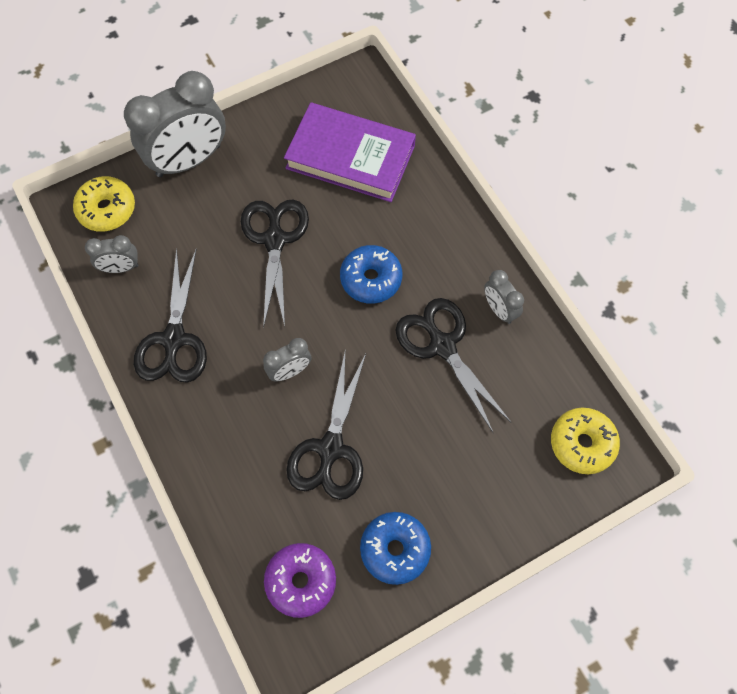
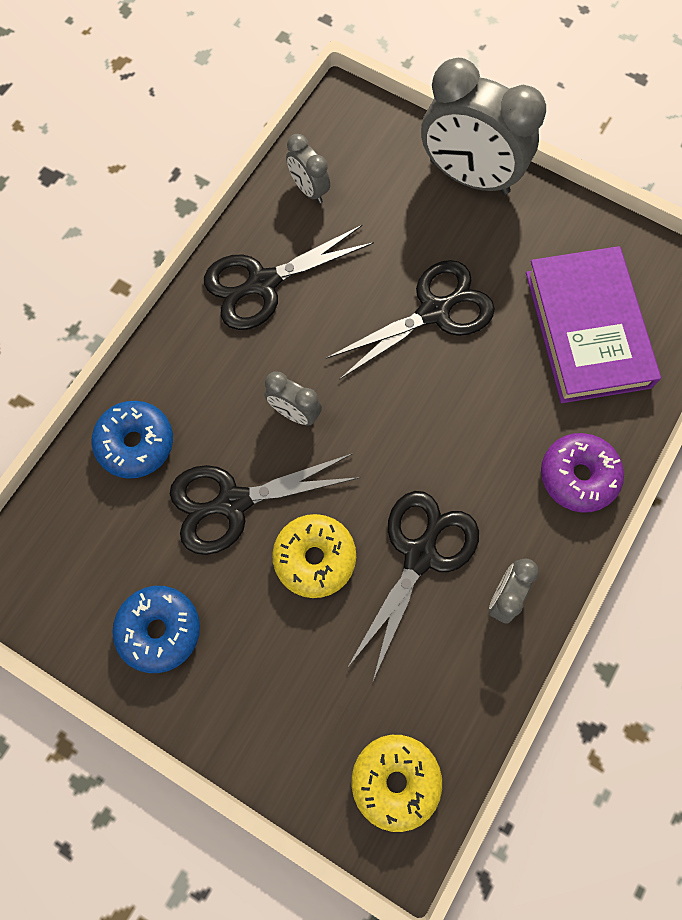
camera: 60 degrees right, 5 degrees up
yellow donut [73,176,135,232] -> yellow donut moved to [272,514,356,598]
purple donut [264,543,336,618] -> purple donut moved to [541,433,624,513]
blue donut [340,245,402,304] -> blue donut moved to [92,401,173,479]

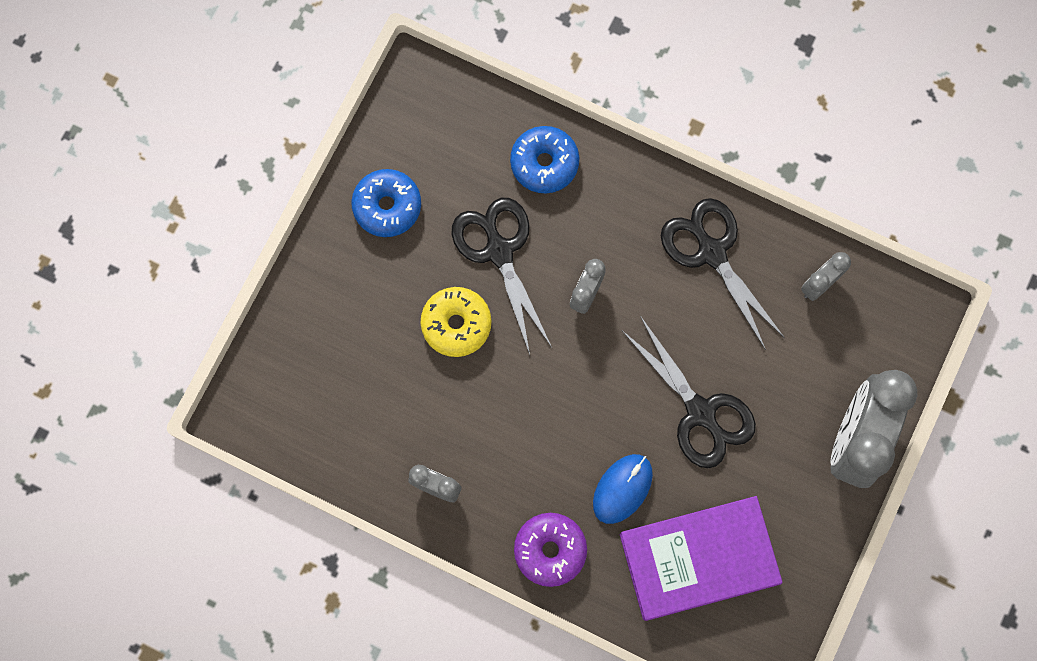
camera: 85 degrees right, 5 degrees up
black scissors [347,491,479,680] -> none
yellow donut [352,735,442,832] -> none
none -> blue mouse [593,454,653,524]

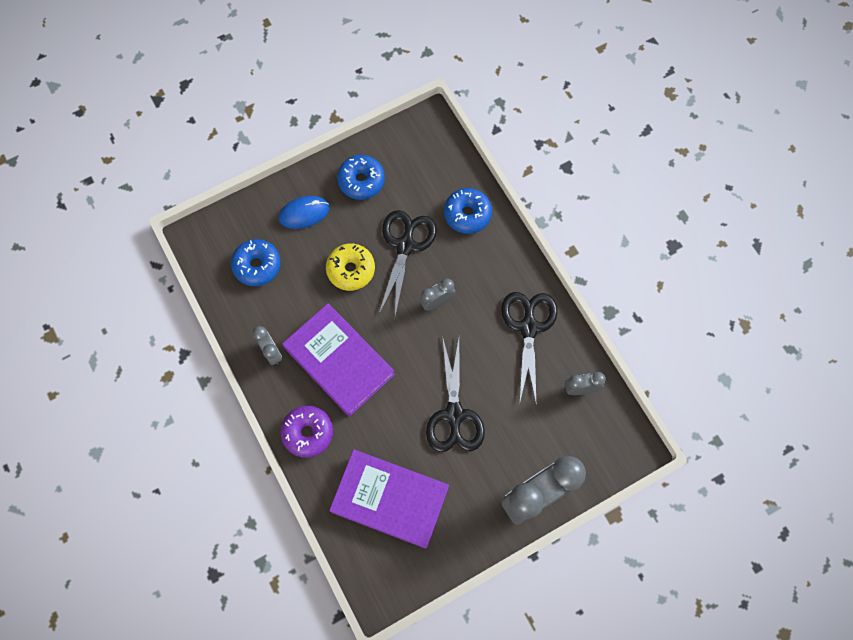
camera: 35 degrees right, 5 degrees down
blue mouse [593,454,653,524] -> blue mouse moved to [279,196,329,229]
none -> blue donut [231,239,281,286]
none -> purple book [282,303,395,416]

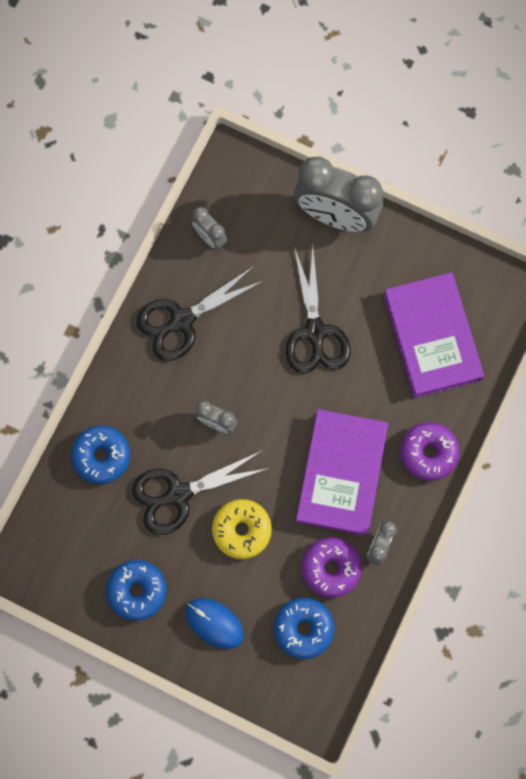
camera: 125 degrees left, 5 degrees up
black scissors [426,339,485,452] -> black scissors turned 120 degrees clockwise [286,247,351,374]
none -> purple donut [302,537,362,598]

